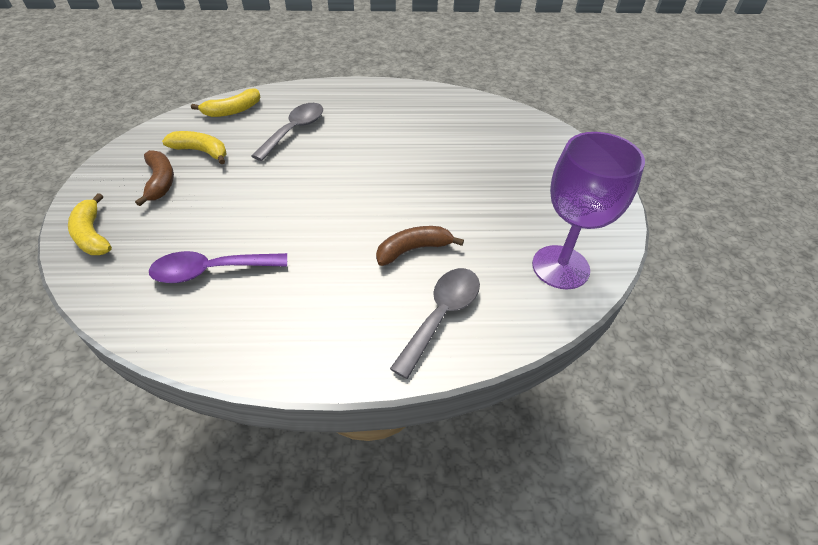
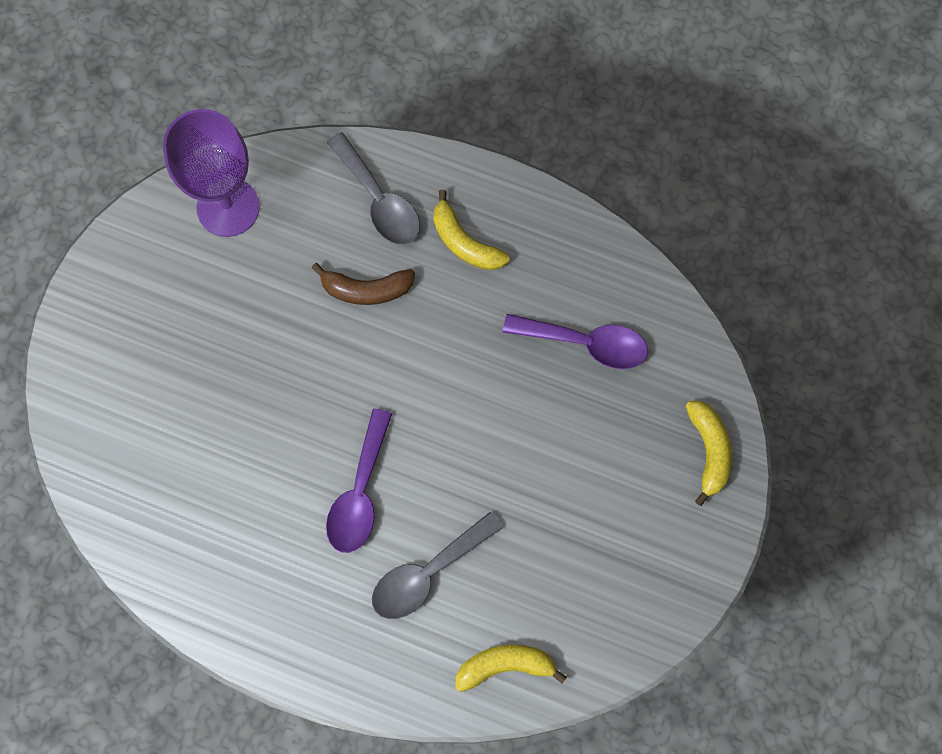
camera: 155 degrees left, 25 degrees up
brown banana [135,150,174,206] -> none
yellow banana [162,131,227,164] -> yellow banana moved to [433,190,510,271]
grey spoon [390,268,480,379] -> grey spoon turned 90 degrees counterclockwise [327,132,420,245]
none -> purple spoon [326,408,392,553]

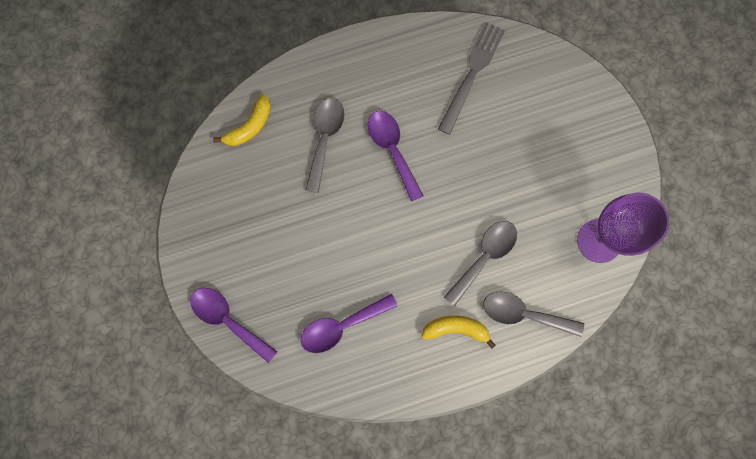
camera: 140 degrees right, 5 degrees up
brown banana [312,263,415,305] -> grey spoon [444,221,517,306]
yellow banana [685,401,732,506] -> purple spoon [190,288,277,363]
none -> grey fork [438,22,505,135]

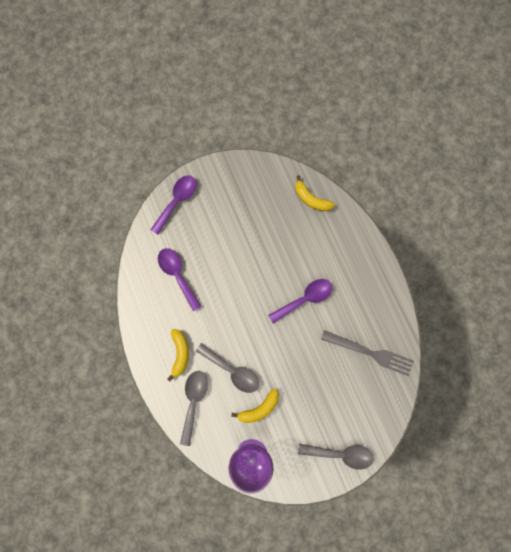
camera: 85 degrees right, 0 degrees up
grey spoon [305,98,345,193] -> grey spoon moved to [298,444,374,470]
none -> yellow banana [231,388,279,423]

